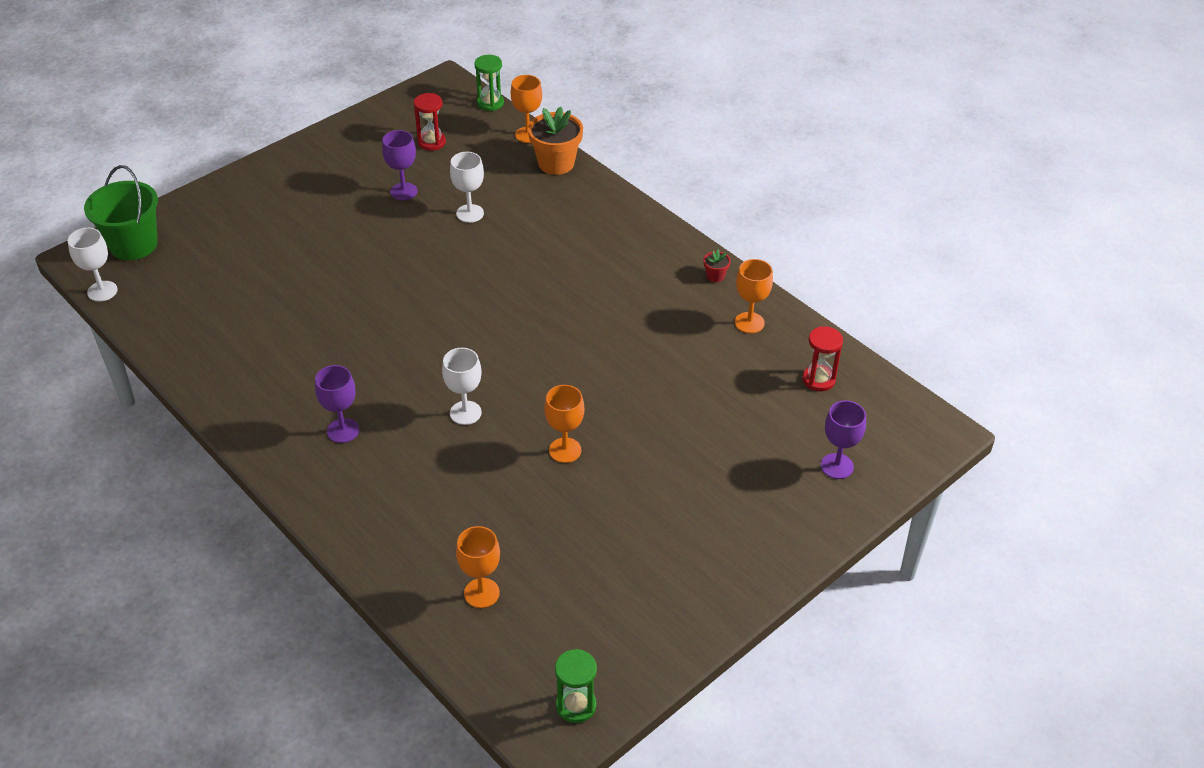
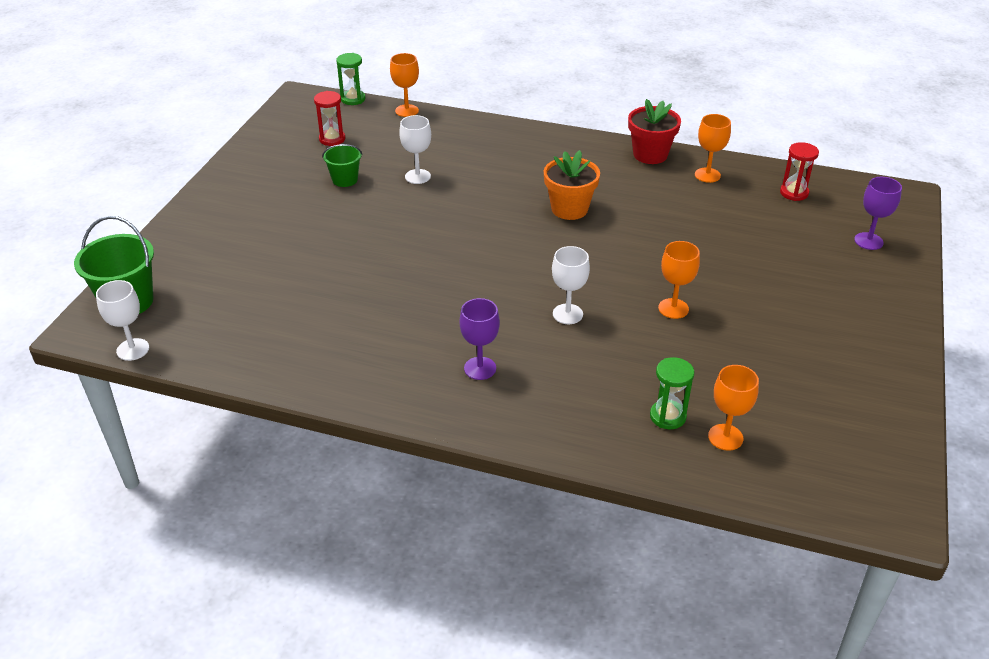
camera: 30 degrees left, 5 degrees down
purple goblet [382,130,418,200] -> green bucket [322,144,362,187]
orange flower pot [528,107,583,175] -> orange flower pot moved to [544,150,600,220]
green hourglass [555,649,597,723] -> green hourglass moved to [650,357,694,429]
red flower pot [703,249,731,282] -> red flower pot [628,99,681,164], size x2.19

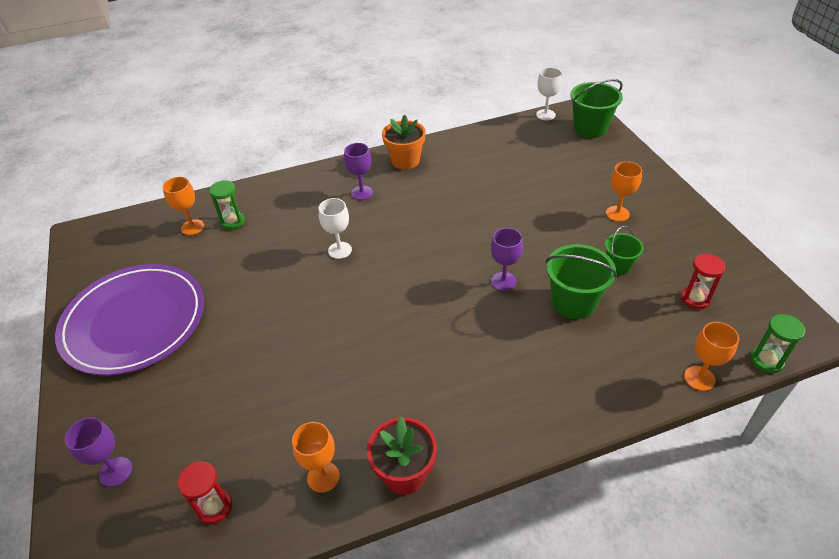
camera: 145 degrees right, 5 degrees up
white goblet [399,115,431,184] -> green bucket [546,244,617,319]
orange flower pot [544,150,600,220] -> orange flower pot moved to [382,115,426,169]
orange goblet [658,241,700,319] -> orange goblet moved to [606,161,642,222]
none -> purple plate [55,264,204,376]
none -> purple goblet [491,228,523,291]

